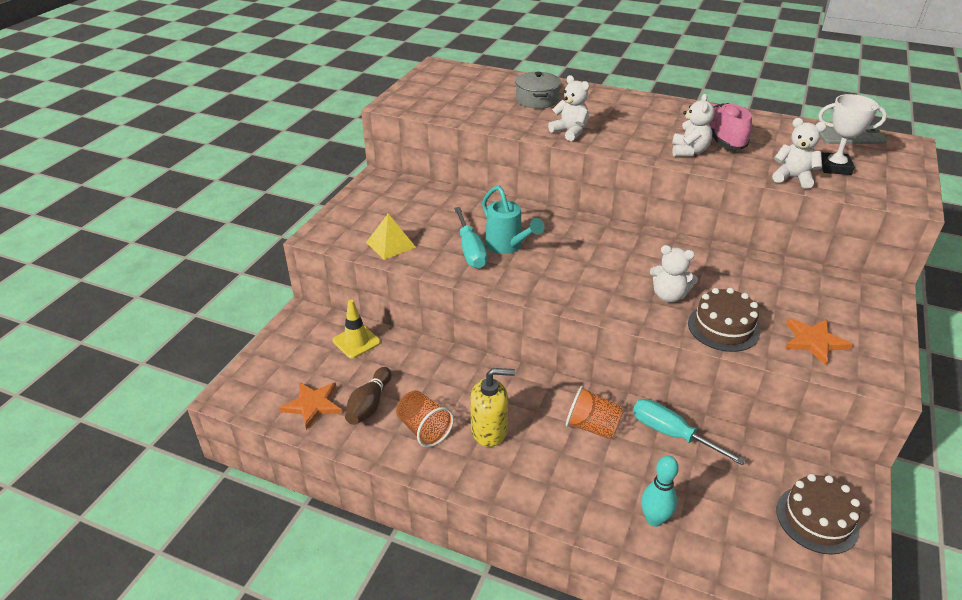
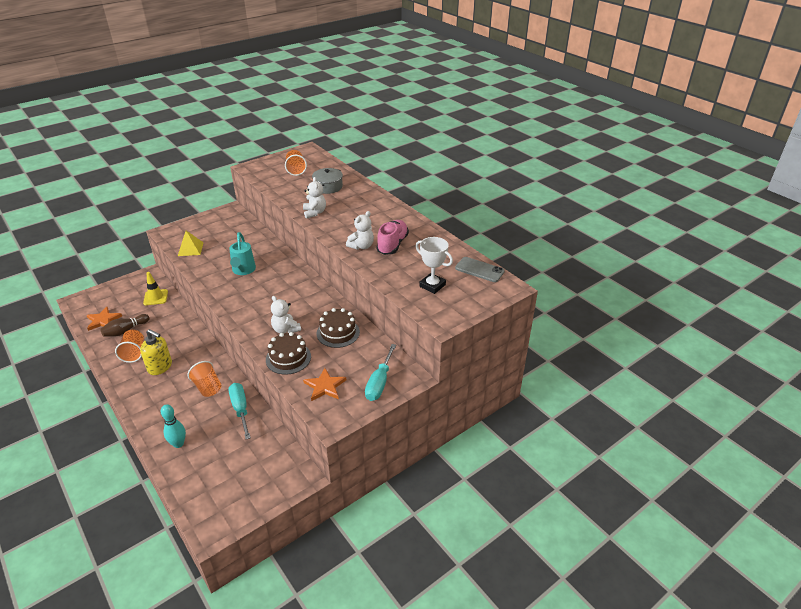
camera: 30 degrees right, 0 degrees up
turquoise screwdriver [454,207,487,269] -> turquoise screwdriver moved to [365,344,396,401]
white teddy bear [772,118,826,189] -> none
brown cake [777,474,860,555] -> brown cake moved to [316,308,360,348]
none -> orange cup [285,150,307,176]

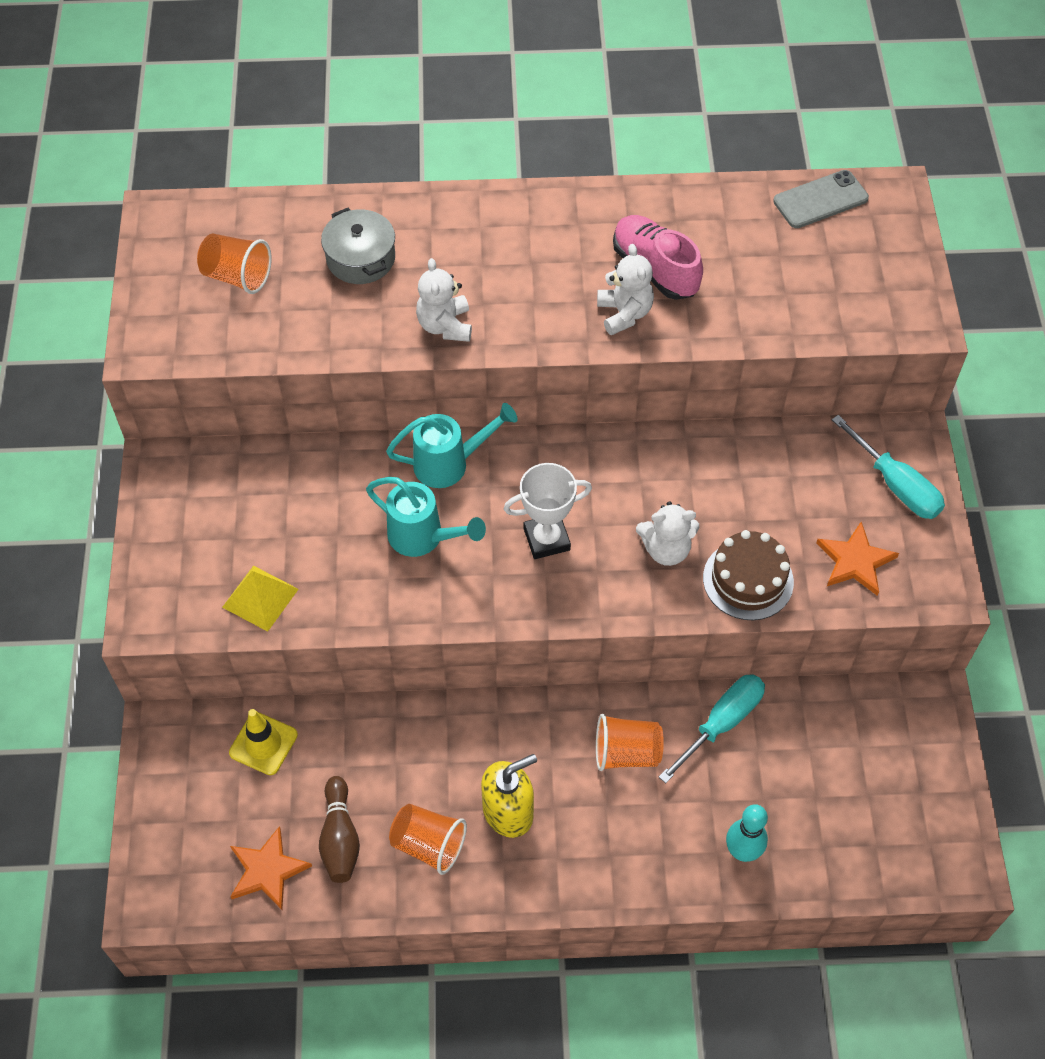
camera: 55 degrees left, 20 degrees up
turquoise screwdriver [229,383,251,439] -> turquoise screwdriver turned 120 degrees clockwise [659,674,765,783]
white teddy bear [303,177,326,219] -> white teddy bear turned 120 degrees counterclockwise [416,258,472,342]
brown cake [316,308,360,348] -> none
white trophy [415,237,453,294] -> white trophy moved to [504,463,592,559]
none -> turquoise watering can [386,403,518,488]

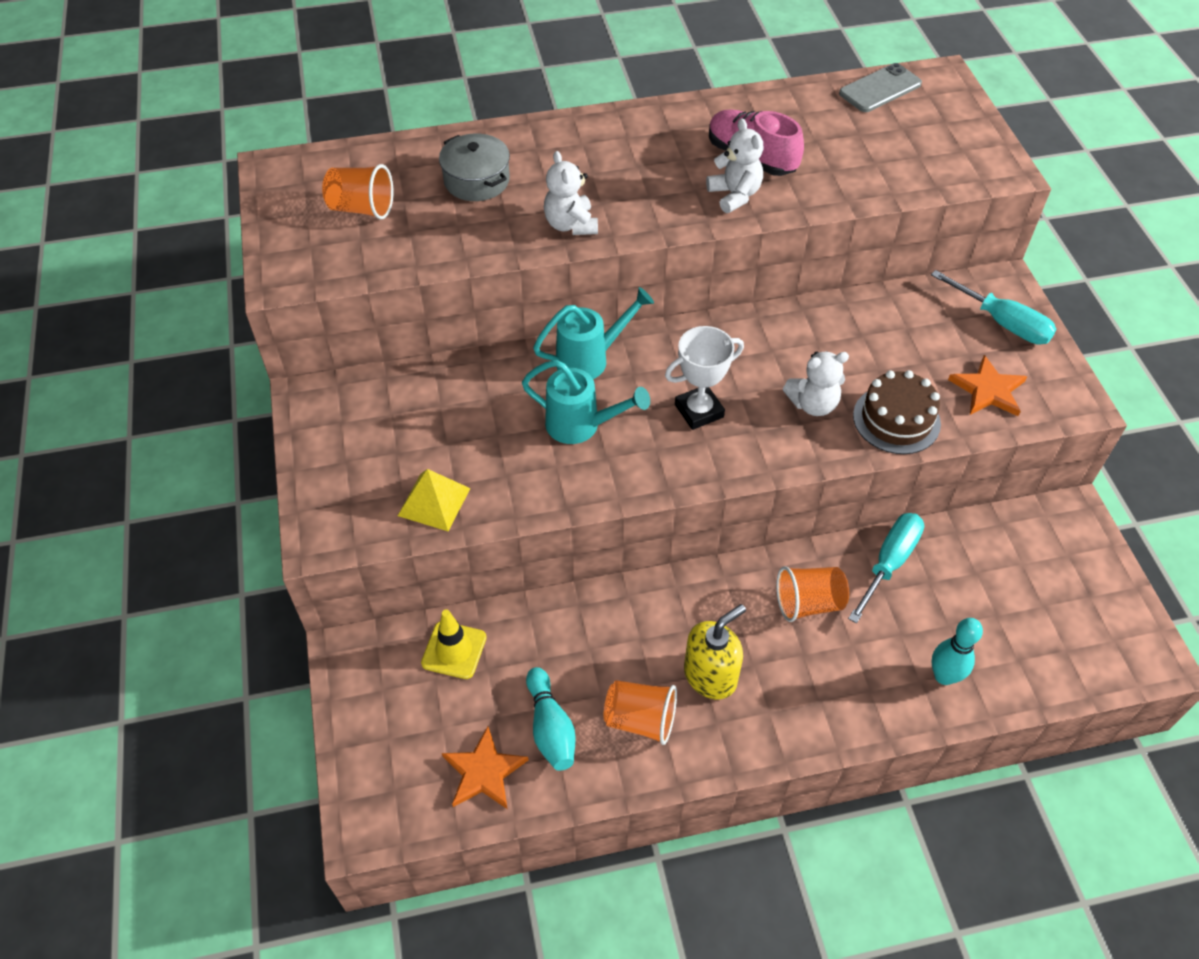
camera: 10 degrees left, 5 degrees down
brown bowling pin [319,776,360,883] -> turquoise bowling pin [526,667,576,771]

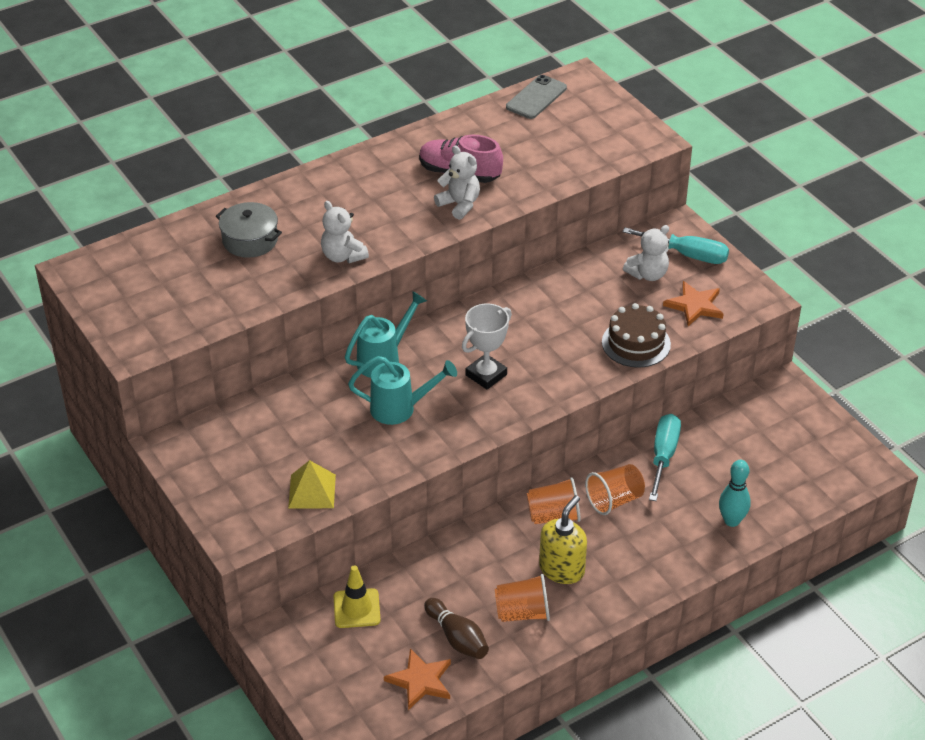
camera: 20 degrees left, 10 degrees down
orange cup [322,164,393,219] -> orange cup moved to [527,477,581,524]
turquoise bowling pin [526,667,576,771] -> brown bowling pin [424,598,489,659]
white teddy bear [783,351,849,416] -> white teddy bear moved to [623,225,669,281]

